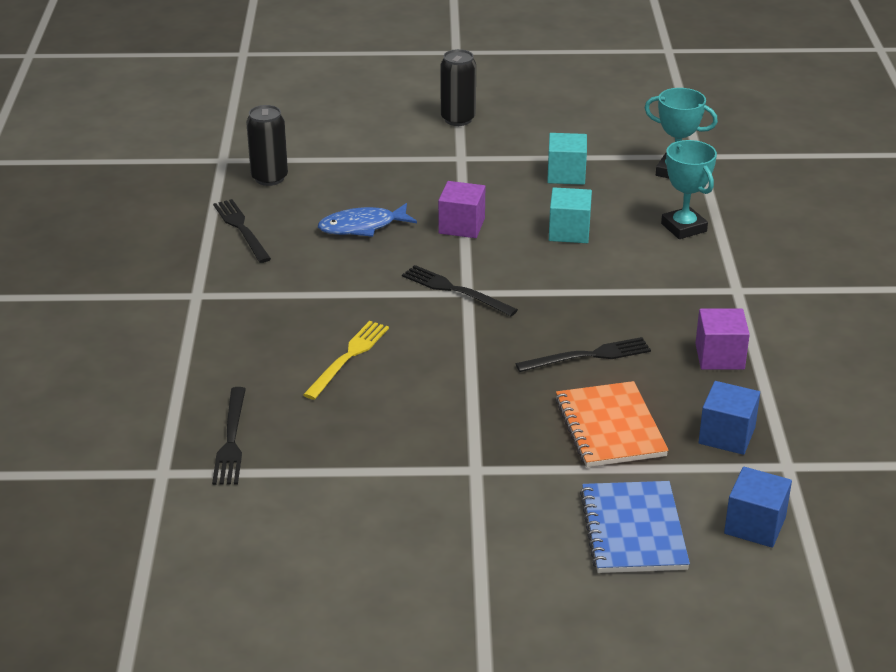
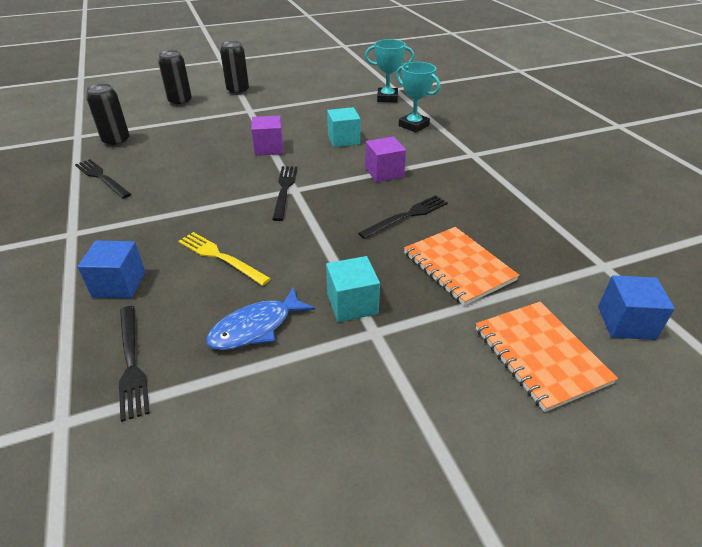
camera: 20 degrees left, 5 degrees up
yellow fork [303,321,389,400] -> yellow fork turned 60 degrees counterclockwise [178,232,271,286]
blue fish [318,203,417,237] -> blue fish moved to [206,287,315,350]
black fork [402,265,518,316] -> black fork turned 75 degrees clockwise [272,166,298,221]
turquoise cube [547,133,587,185] -> turquoise cube moved to [326,256,380,322]
blue notebook [580,481,690,573] -> orange notebook [476,302,618,412]
purple cube [695,309,750,370] -> purple cube moved to [365,137,406,182]
blue cube [699,381,760,455] -> blue cube moved to [77,241,146,298]
none -> black can [158,50,192,106]

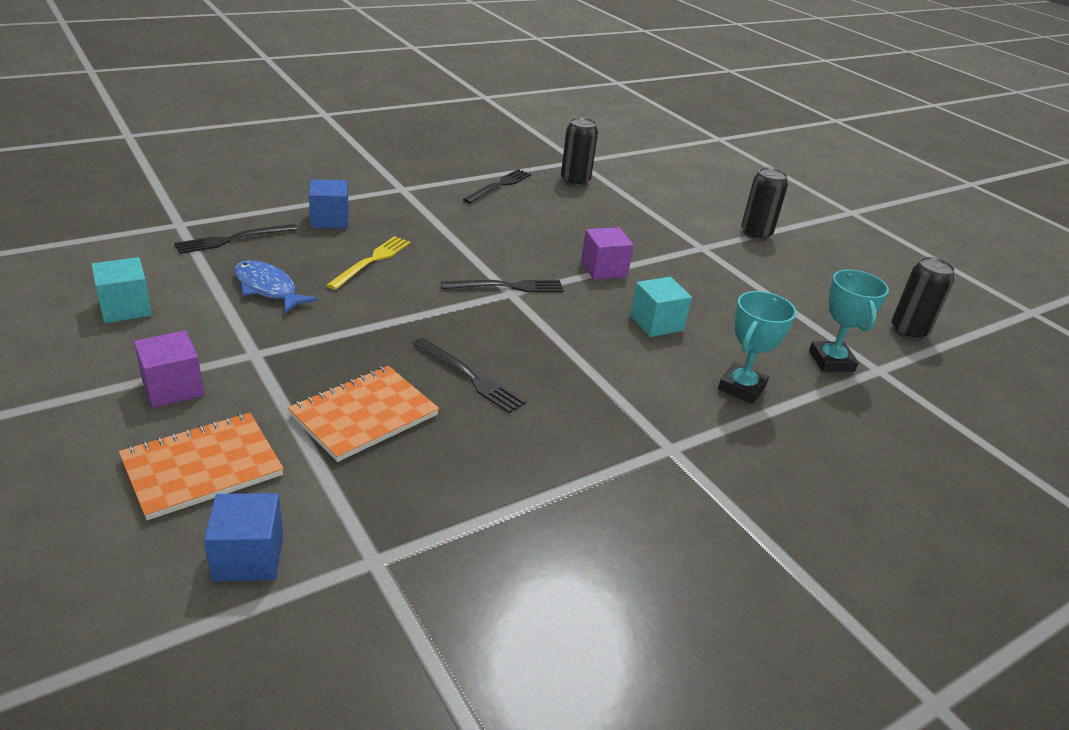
camera: 75 degrees right, 5 degrees down
black can [158,50,192,106] -> black can moved to [891,257,955,340]
turquoise cube [326,256,380,322] -> turquoise cube moved to [91,257,152,323]
purple cube [365,137,406,182] -> purple cube moved to [134,330,204,408]

